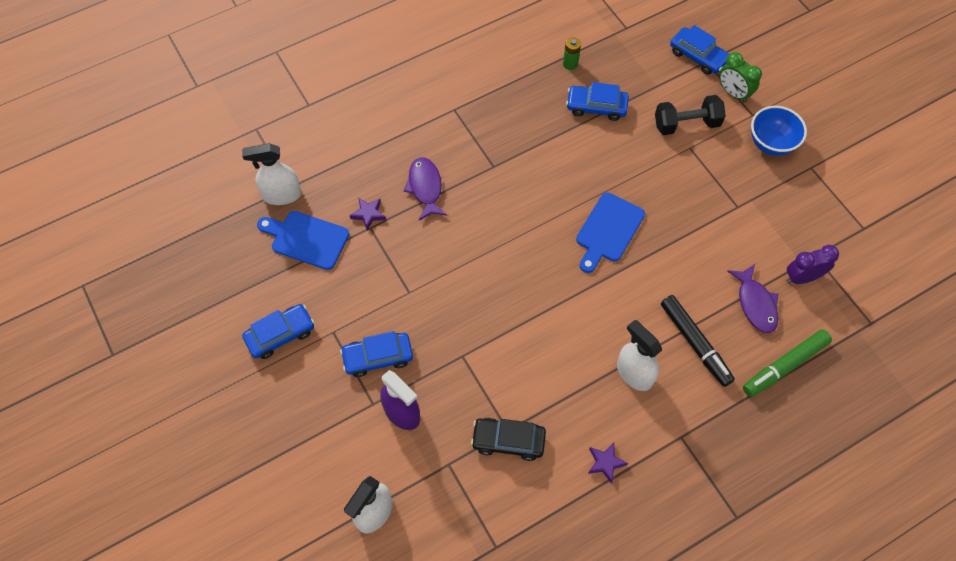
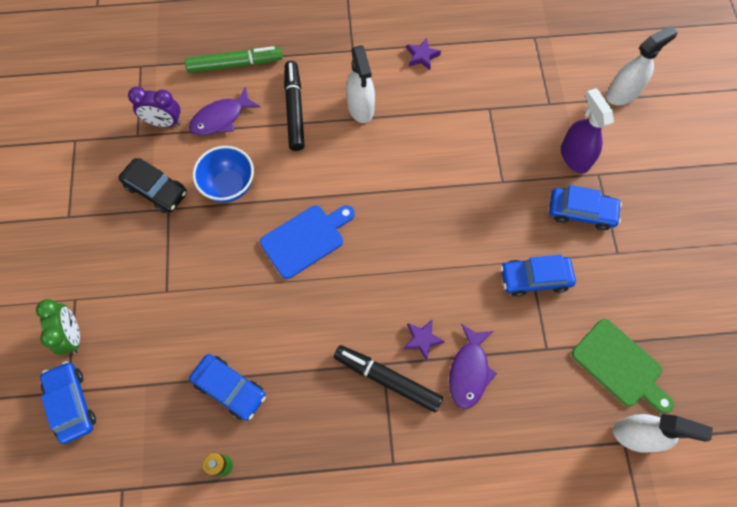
camera: 155 degrees left, 5 degrees up
blue car [242,304,314,359] -> blue car moved to [500,255,576,297]
blue cutting board [257,211,349,270] -> green cutting board [572,319,674,413]
purple star [350,198,386,230] -> purple star moved to [404,320,445,361]
black car [471,418,546,461] -> black car moved to [118,158,187,213]
black dumbbell [655,95,726,135] -> none
purple fish [727,264,778,333] -> purple fish turned 135 degrees counterclockwise [189,87,260,136]
blue bowl [751,106,807,156] -> blue bowl moved to [193,146,254,202]
none -> black marker [334,345,443,413]

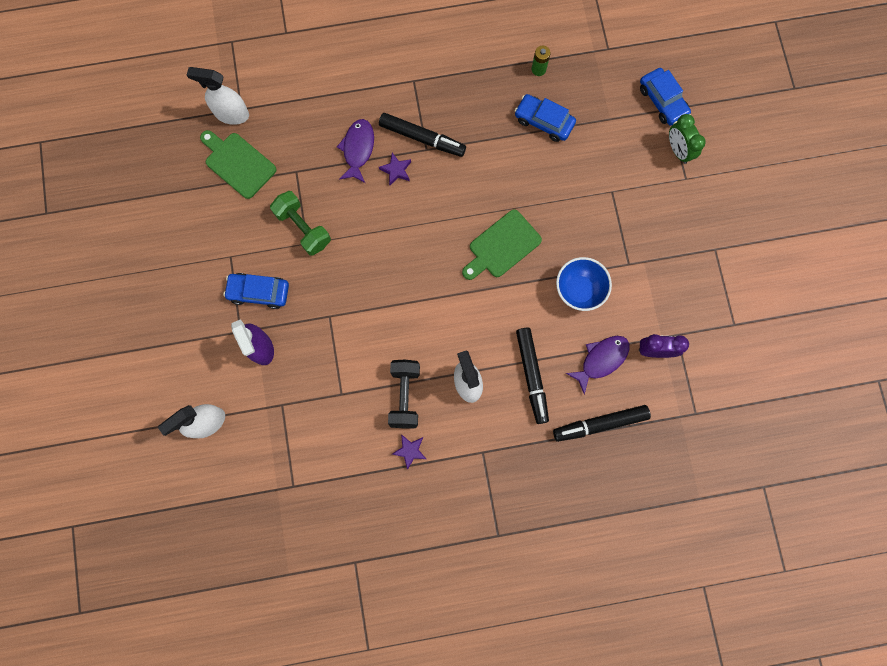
camera: 175 degrees right, 10 degrees up
black car [118,158,187,213] -> none
green marker [185,46,283,73] -> black marker [553,405,651,442]
blue cutting board [260,205,355,279] -> green cutting board [462,209,542,280]
blue car [500,255,576,297] -> green dumbbell [270,191,331,256]
none -> black dumbbell [388,360,420,428]

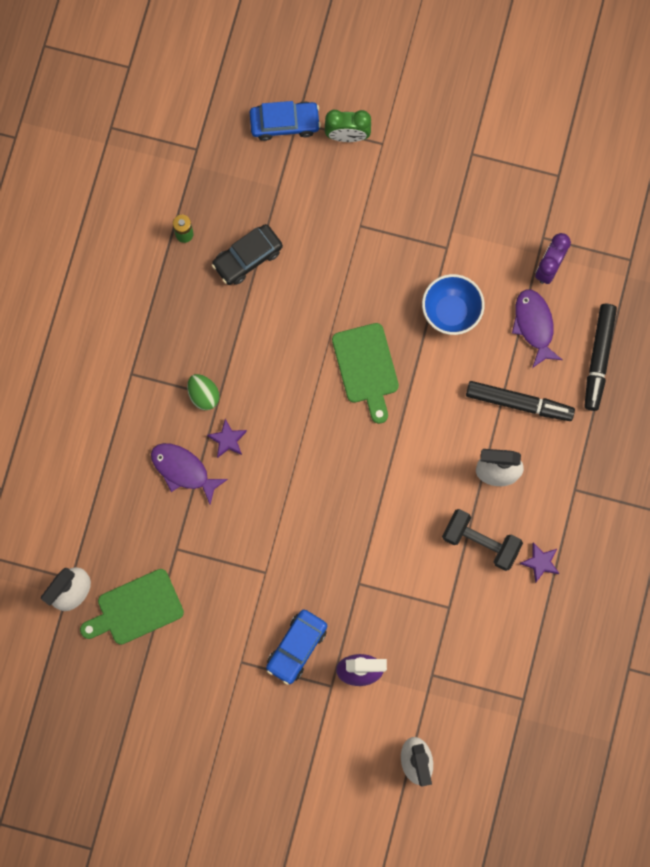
camera: 65 degrees left, 0 degrees up
green dumbbell [270,191,331,256] -> none
black marker [379,113,466,157] -> green egg [187,374,219,410]
blue car [515,94,576,142] -> black car [212,224,283,285]

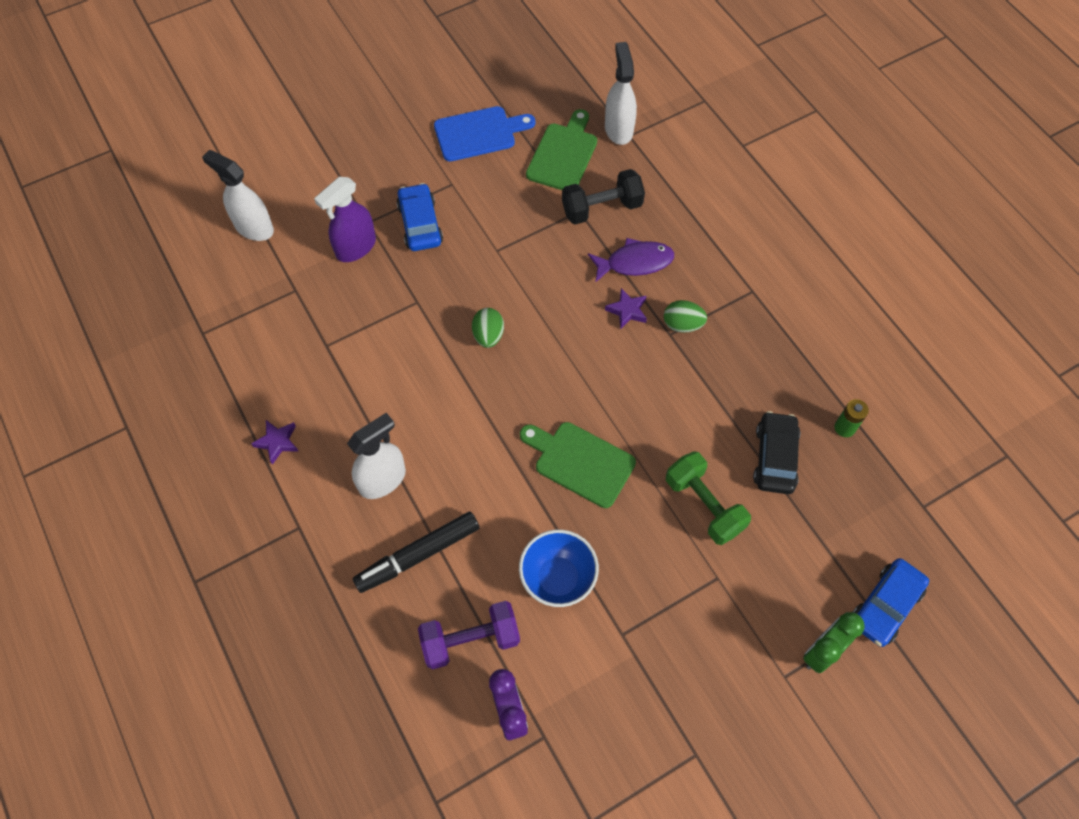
camera: 135 degrees right, 15 degrees down
black dumbbell [442,509,523,571] -> black dumbbell moved to [562,169,645,225]
purple fish [512,289,563,367] -> purple dumbbell [418,601,520,669]
black marker [585,304,617,411] -> none
none -> blue cutting board [434,106,535,162]
none -> green egg [472,308,504,348]
none -> green dumbbell [666,451,751,545]

